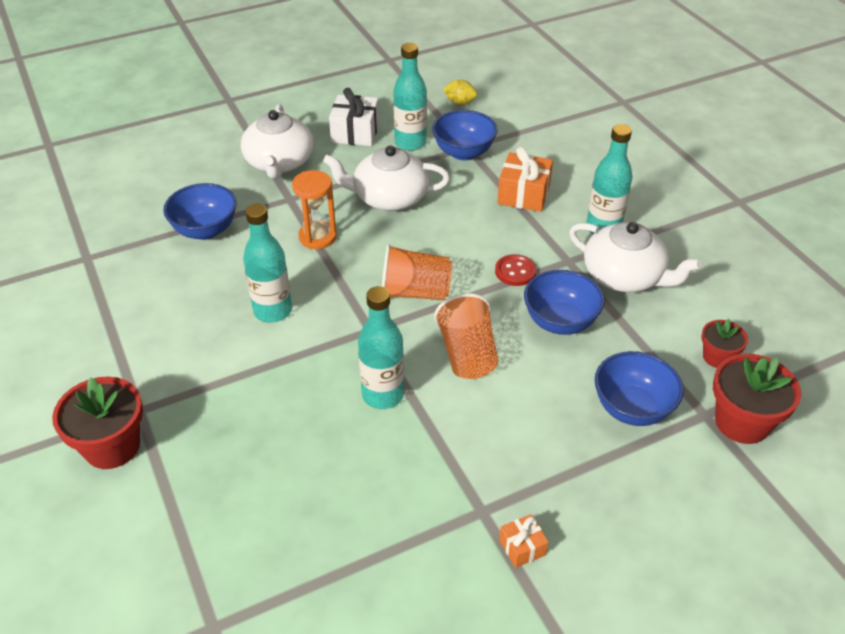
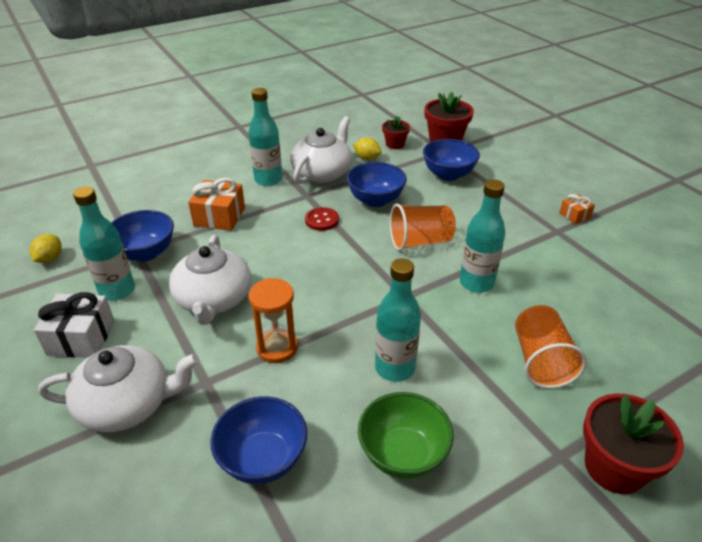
camera: 95 degrees left, 5 degrees down
orange cup [382,244,452,300] -> orange cup moved to [515,305,587,388]
none -> yellow lemon [353,138,382,160]
none -> green bowl [358,392,454,479]

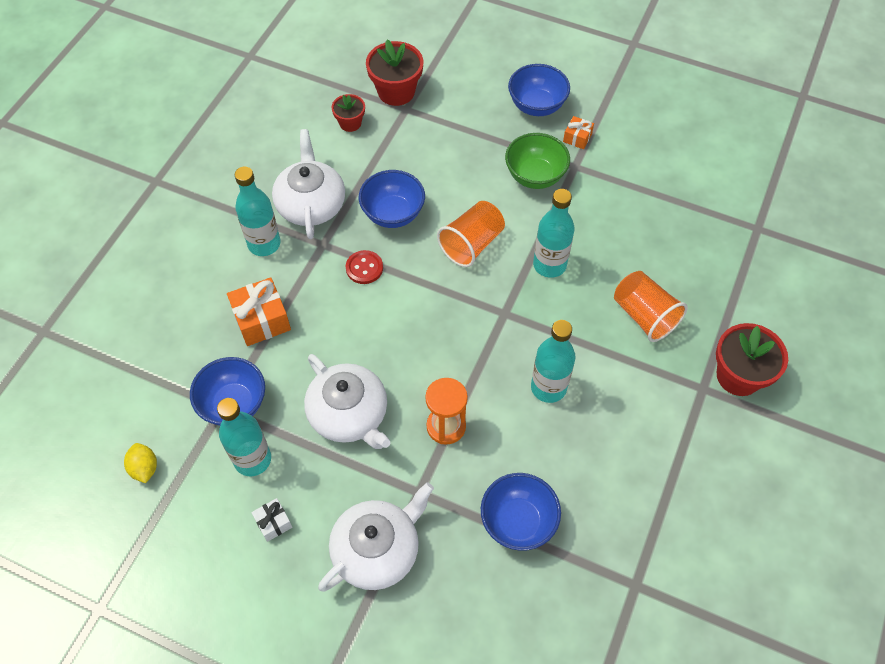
camera: 35 degrees left, 20 degrees up
white gift [34,292,115,358] -> white gift [251,498,292,542], size x0.55
yellow lemon [353,138,382,160] -> none
green bowl [358,392,454,479] -> green bowl moved to [505,133,570,189]
blue bowl [423,139,480,181] -> blue bowl moved to [508,64,570,116]

